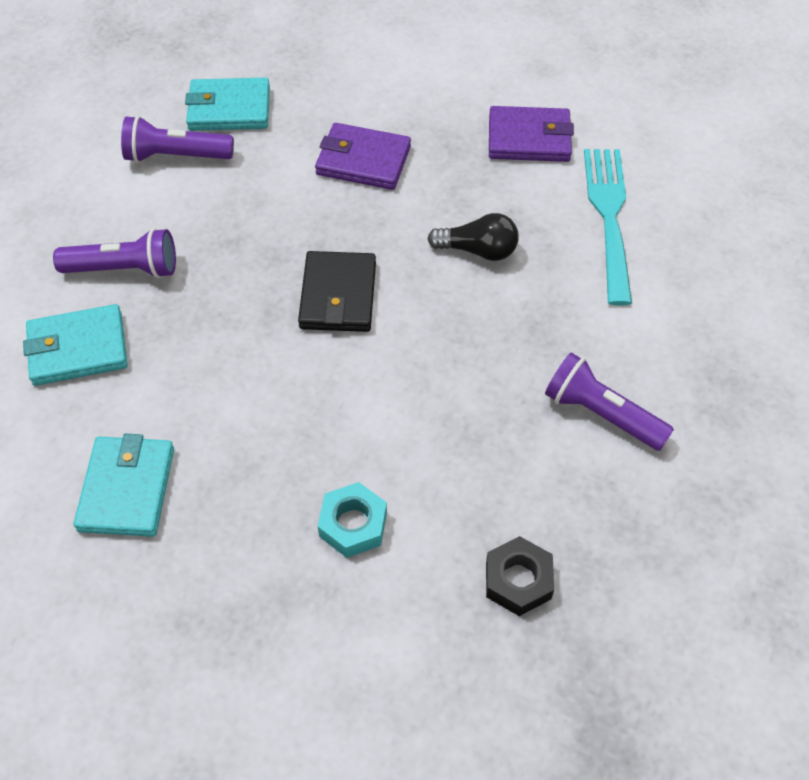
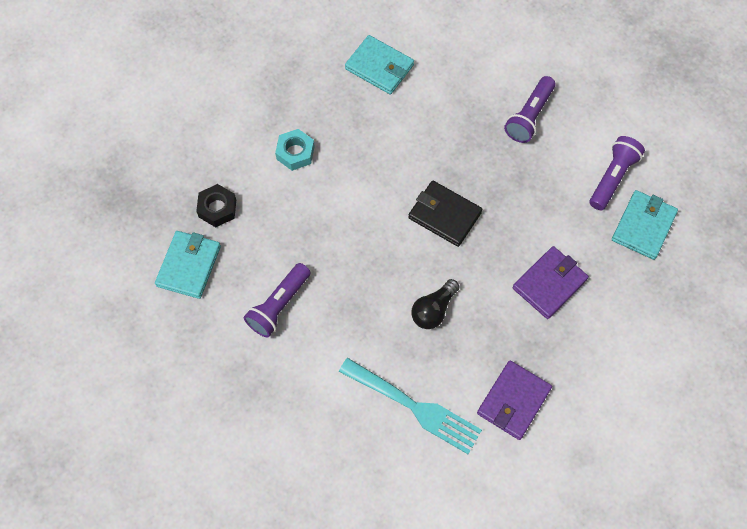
camera: 120 degrees right, 10 degrees up
turquoise wallet [23,304,128,386] -> turquoise wallet moved to [155,231,221,299]
purple flashlight [545,353,674,451] -> purple flashlight turned 150 degrees clockwise [244,263,311,337]

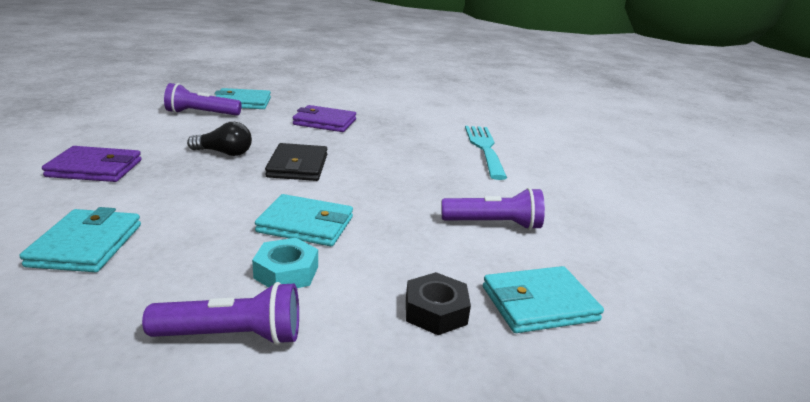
camera: 125 degrees left, 40 degrees down
black light bulb [411,279,460,329] -> black light bulb moved to [187,122,252,156]
purple wallet [477,360,552,440] -> purple wallet moved to [42,146,142,182]
purple flashlight [504,76,556,143] -> purple flashlight moved to [142,282,299,345]
none -> turquoise wallet [255,194,353,246]

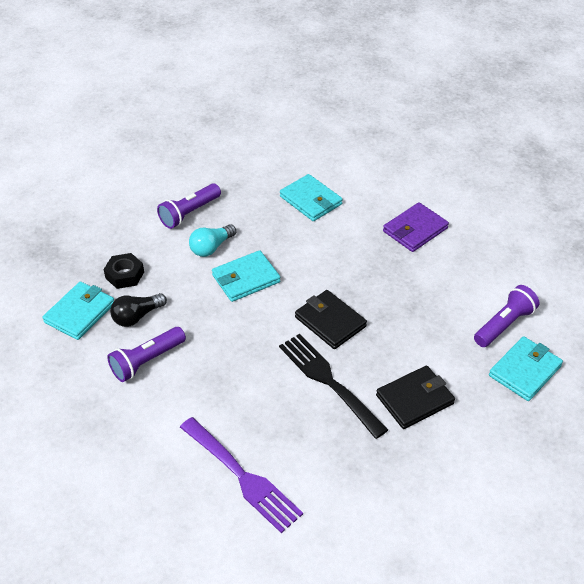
camera: 140 degrees right, 20 degrees up
black light bulb [187,122,252,156] -> black light bulb moved to [110,293,167,327]
turquoise nut [252,238,318,288] -> turquoise light bulb [189,224,236,257]
purple wallet [293,105,356,132] -> black wallet [376,366,455,429]
turquoise fork [465,126,507,180] -> purple fork [180,417,303,533]
none -> black fork [279,334,388,439]

